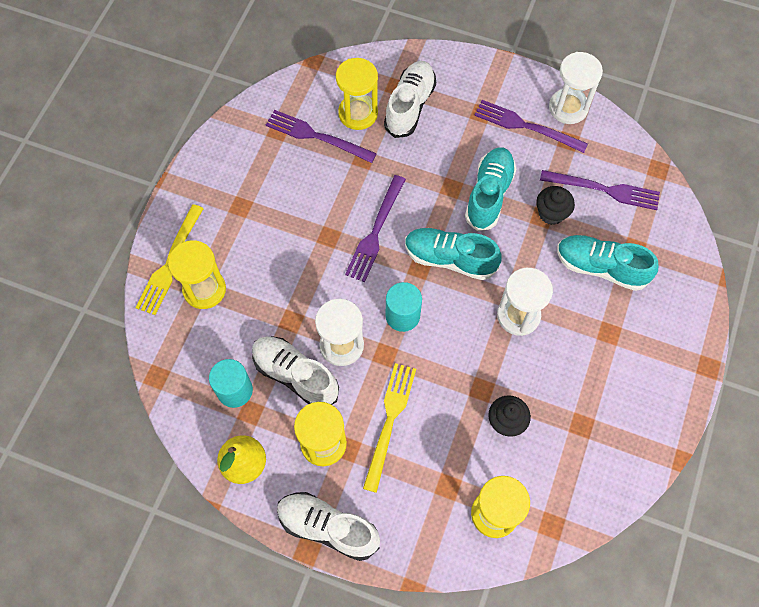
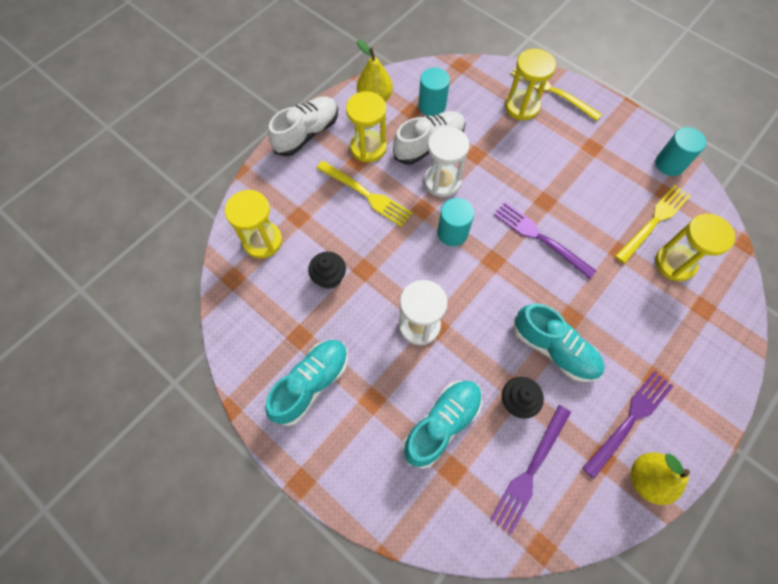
camera: 110 degrees right, 0 degrees up
purple fork [266,110,377,163] -> yellow fork [615,185,691,264]
white shoe [384,61,436,138] -> none
turquoise shoe [405,228,502,280] -> turquoise shoe moved to [265,340,348,426]
white hourglass [549,52,603,124] -> yellow pear [631,452,690,505]
none -> turquoise cylinder [655,127,706,176]

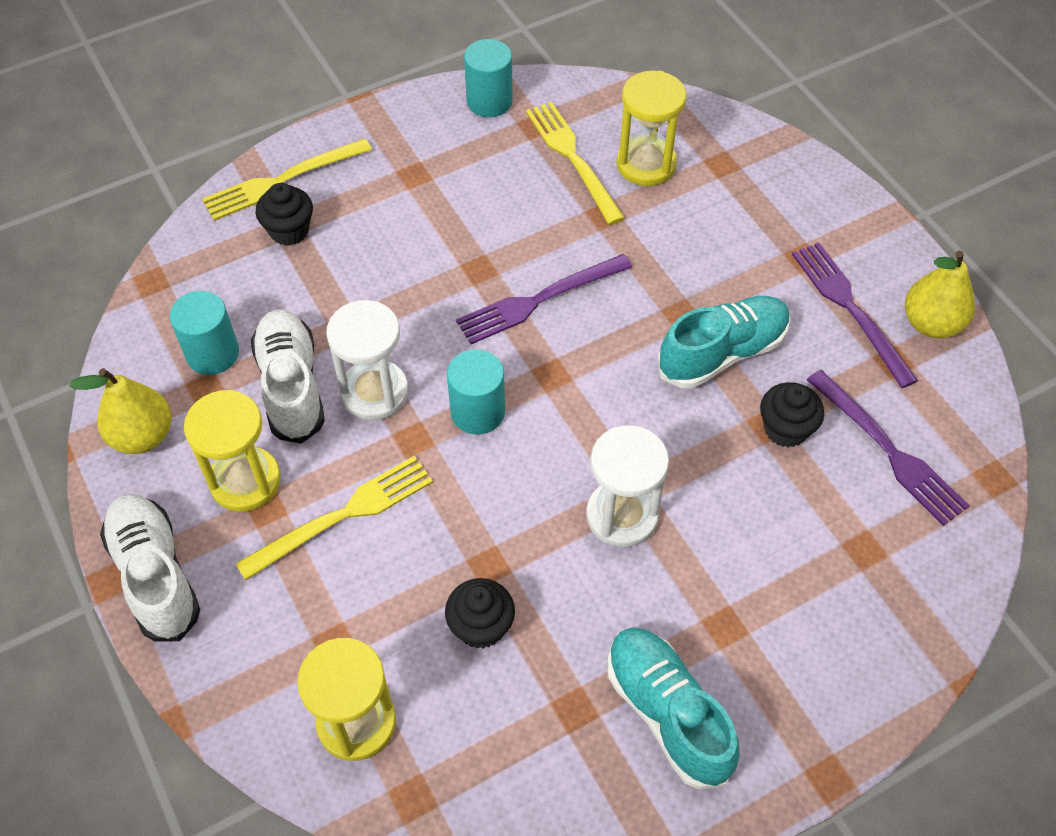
camera: 70 degrees left, 10 degrees down
turquoise shoe [402,381,482,469] -> none
yellow hourglass [505,49,556,120] -> black cupcake [256,183,313,246]

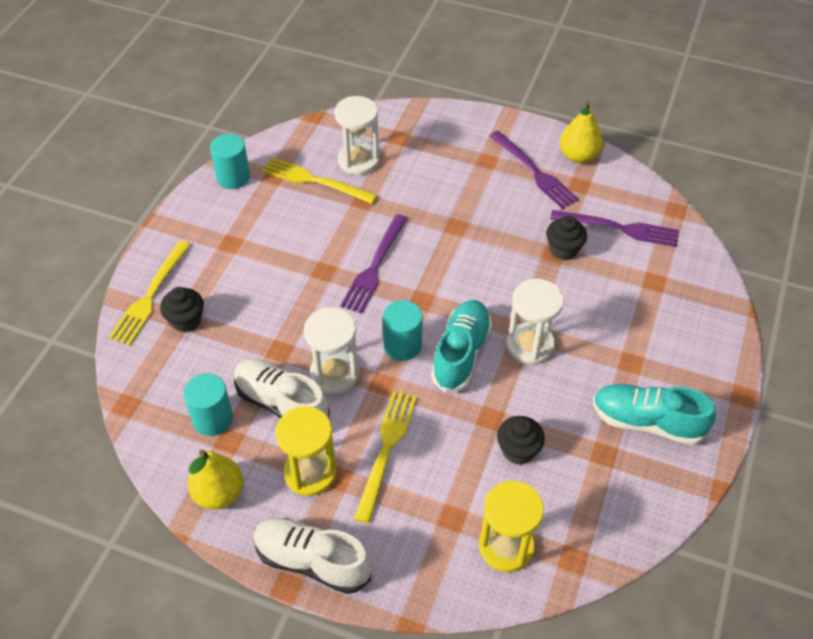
camera: 40 degrees left, 5 degrees down
yellow hourglass [616,71,686,186] -> white hourglass [335,96,379,175]
turquoise shoe [658,296,791,388] -> turquoise shoe moved to [431,300,492,393]
purple fork [792,243,918,388] -> purple fork turned 150 degrees counterclockwise [490,131,579,209]

